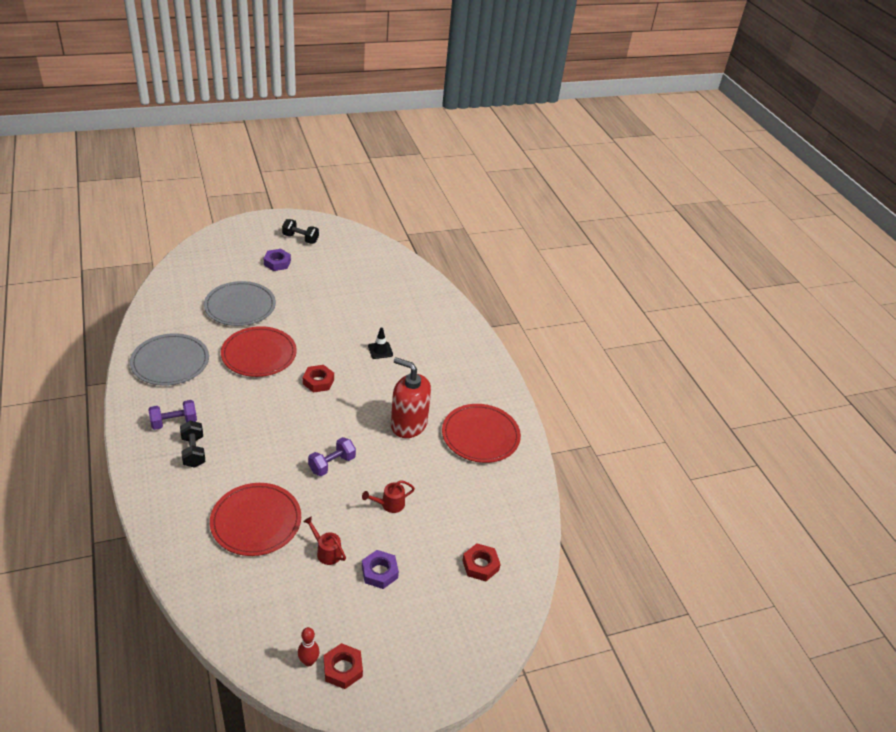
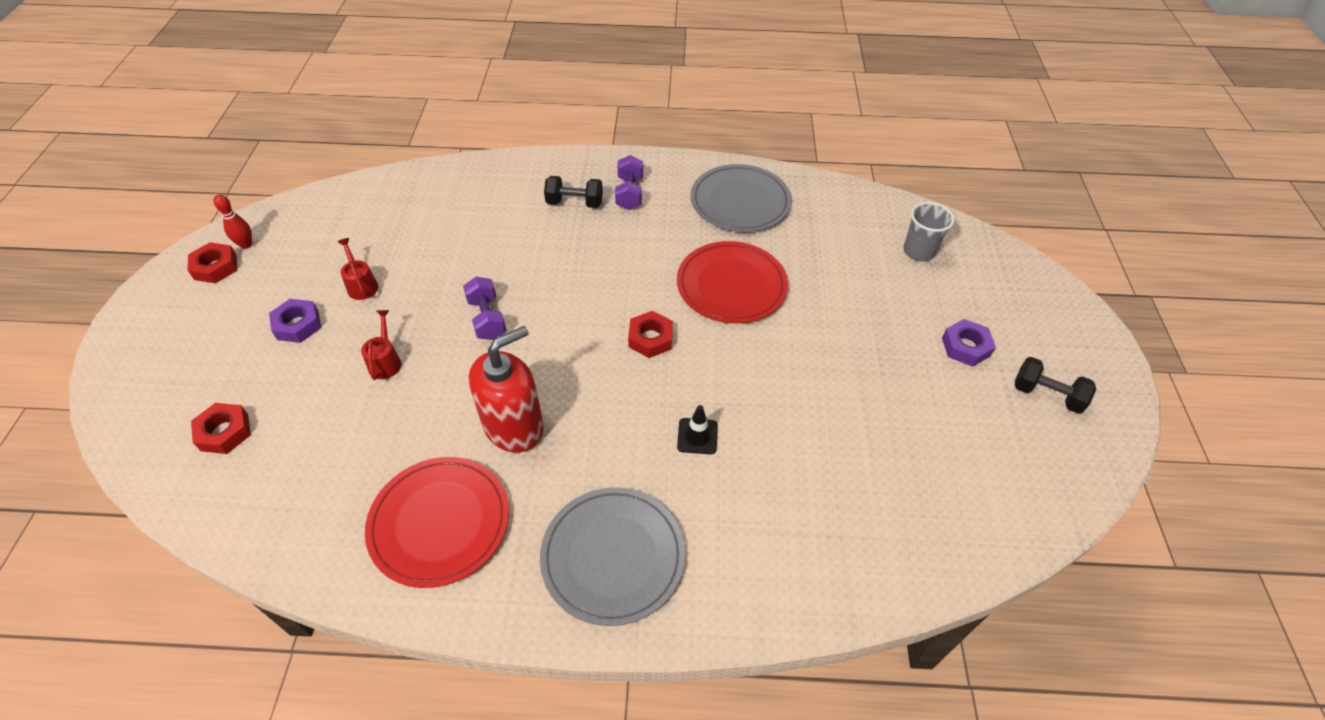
camera: 115 degrees right, 10 degrees up
grey plate [204,281,276,326] -> grey plate moved to [540,487,685,626]
red plate [210,483,301,556] -> none
black dumbbell [282,219,319,244] -> black dumbbell turned 75 degrees clockwise [1015,357,1096,414]
red watering can [303,516,346,565] -> red watering can turned 90 degrees counterclockwise [337,238,378,300]
none -> grey cup [903,202,954,261]

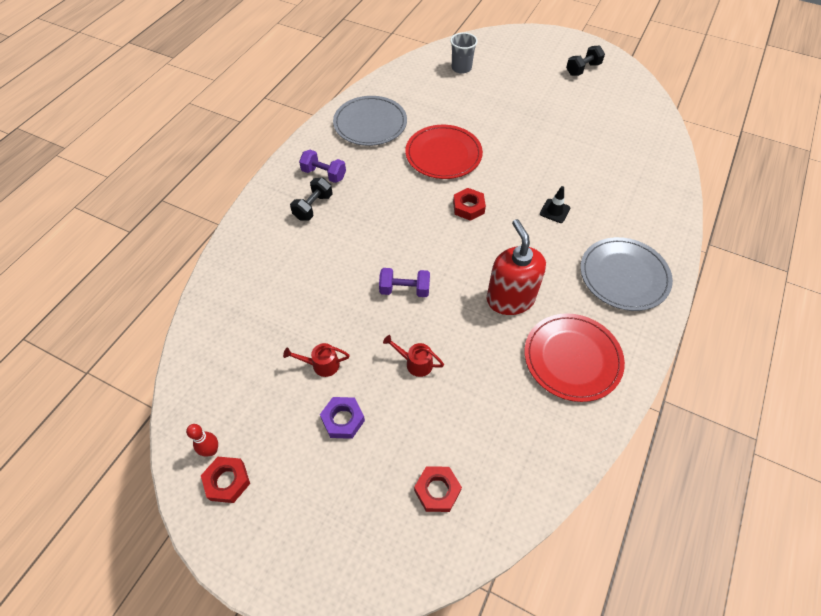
camera: 65 degrees left, 5 degrees up
purple nut [942,319,996,367] -> none

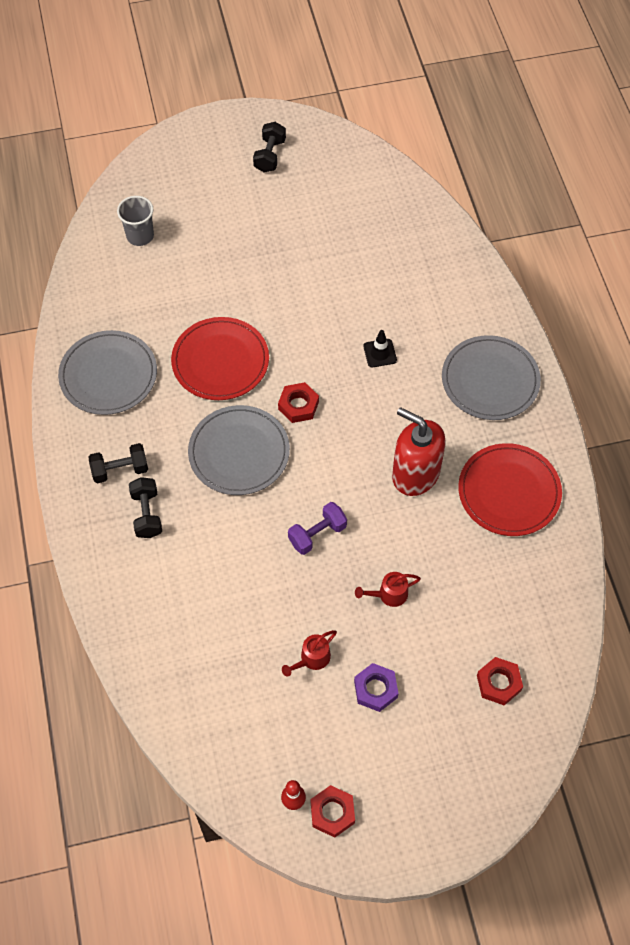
camera: 40 degrees left, 5 degrees up
purple dumbbell [299,150,346,183] -> black dumbbell [88,443,148,483]
none -> grey plate [188,405,290,495]

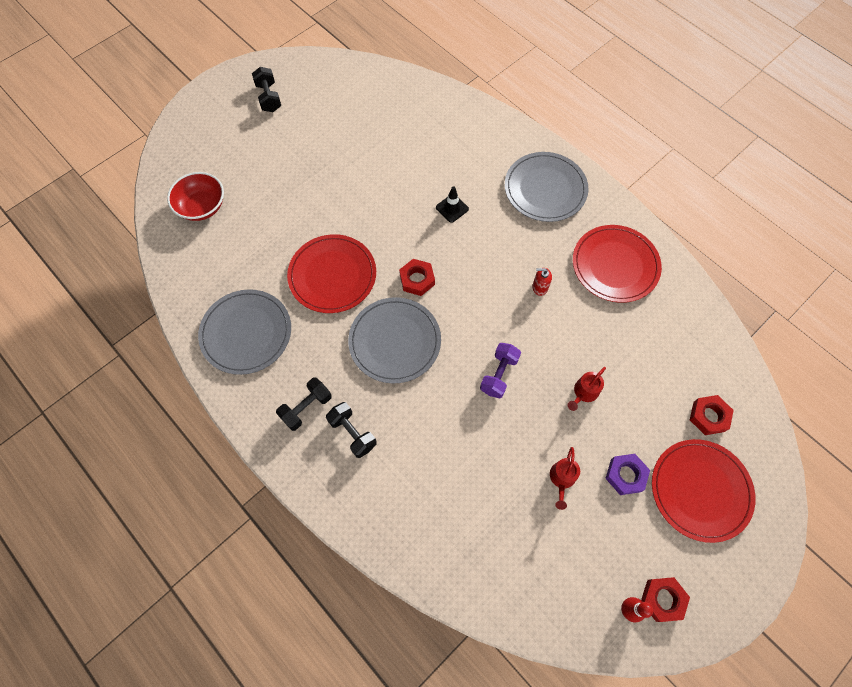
camera: 30 degrees left, 5 degrees up
grey cup [117,196,154,246] -> red bowl [167,172,224,221]
red soap dispenser [392,407,446,496] -> red soap dispenser [532,268,552,296], size x0.41
none -> red plate [652,439,755,543]

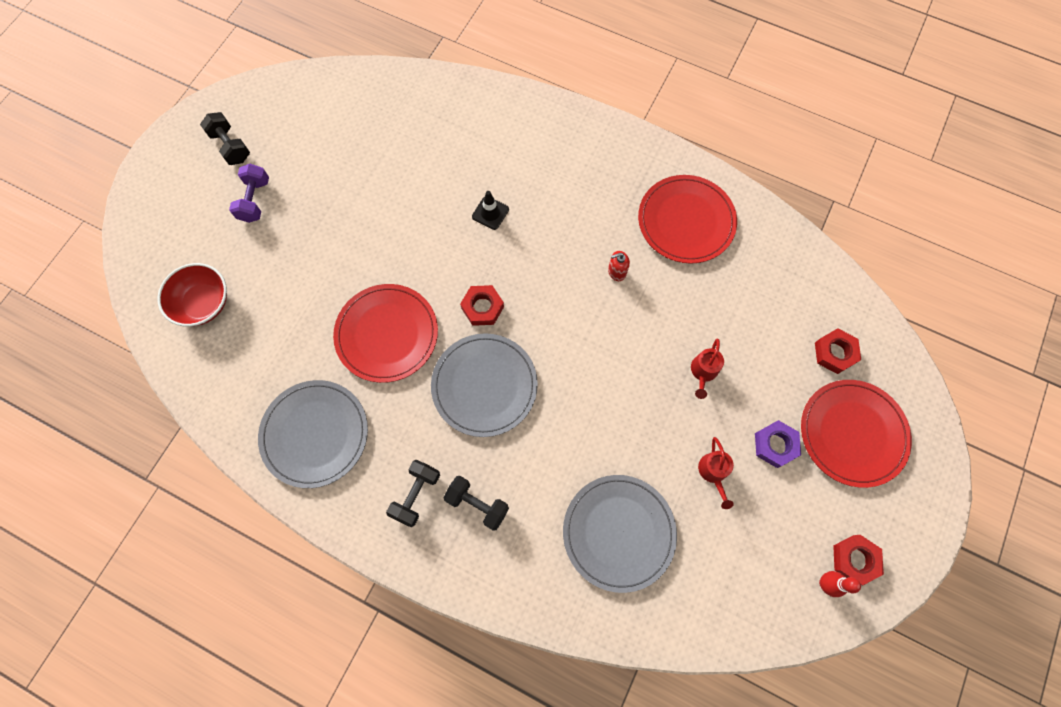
camera: 20 degrees left, 5 degrees up
purple dumbbell [480,343,521,398] -> purple dumbbell moved to [229,164,269,223]
grey plate [505,152,588,222] -> grey plate moved to [563,475,677,593]

